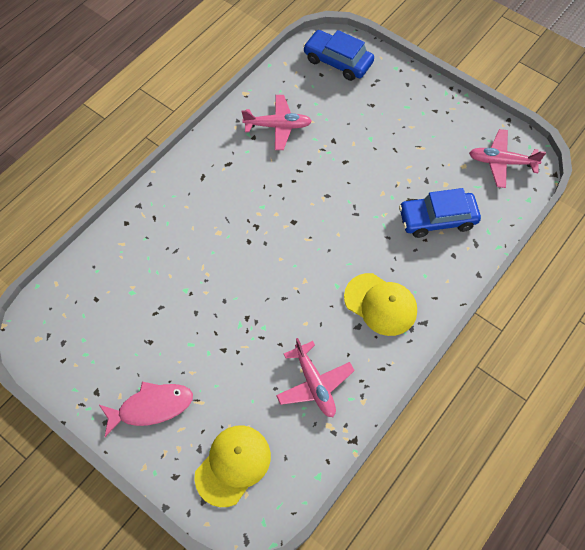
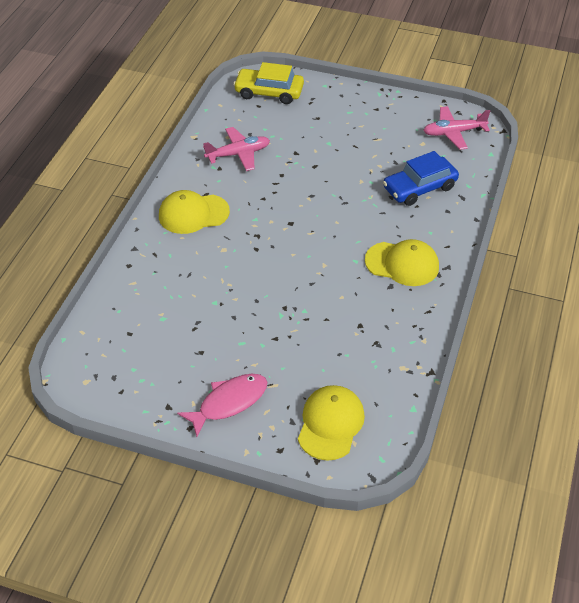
camera: 20 degrees left, 15 degrees down
pink plane [276,338,355,417] -> none
blue car [303,30,374,81] -> yellow car [233,62,304,104]
none -> yellow cap [159,190,230,234]

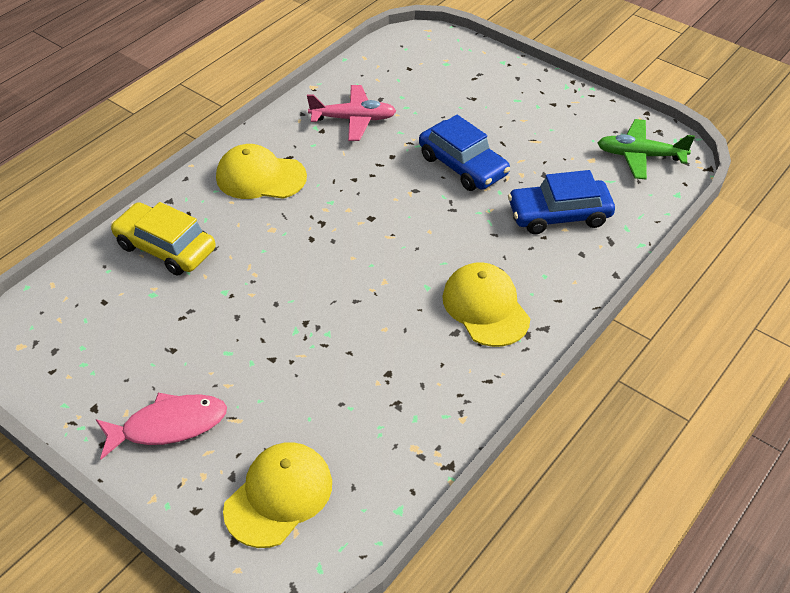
camera: 20 degrees right, 0 degrees up
yellow car [233,62,304,104] -> yellow car moved to [111,202,216,276]
yellow cap [365,239,439,286] -> yellow cap turned 150 degrees counterclockwise [442,262,530,347]
pink plane [423,106,490,150] -> green plane [598,119,695,180]
none -> blue car [419,115,510,191]

